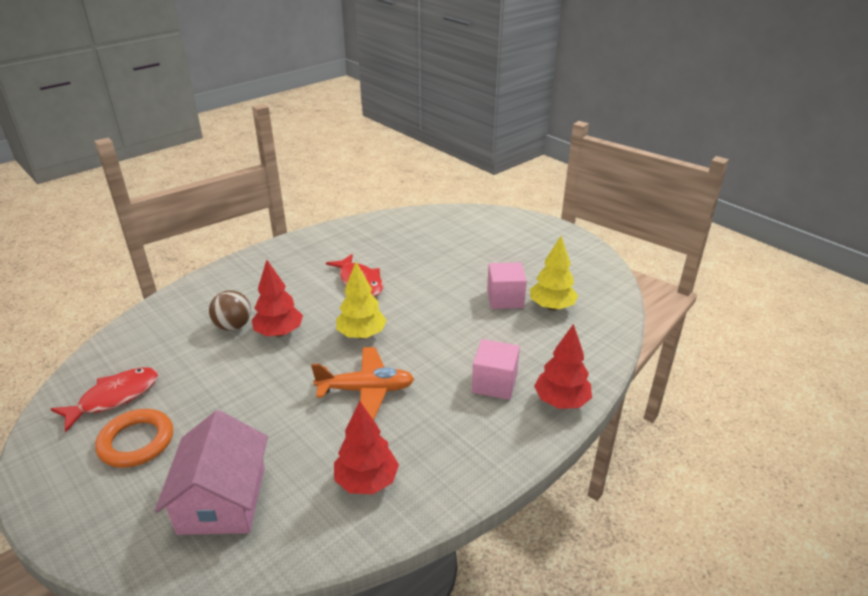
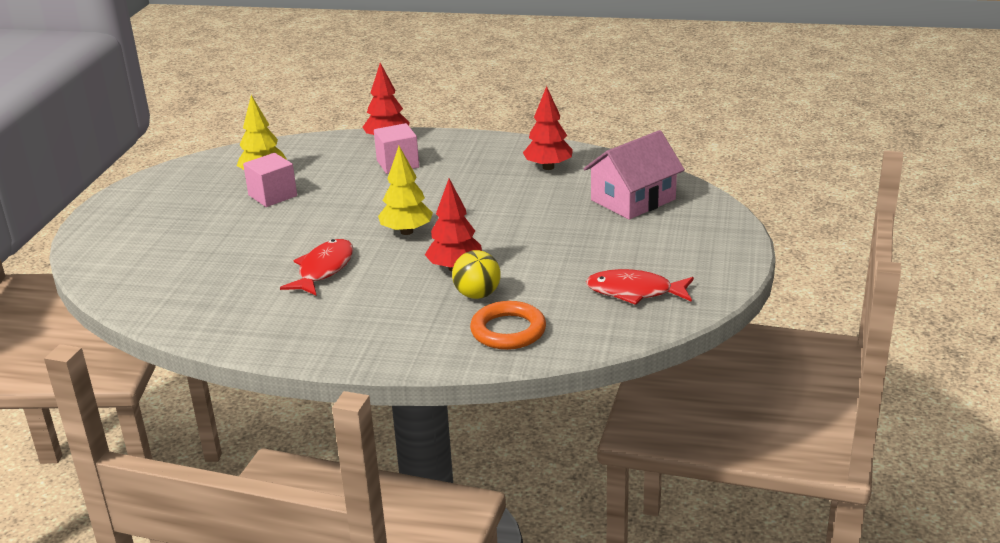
camera: 125 degrees left, 5 degrees down
orange ring [95,409,173,468] -> orange ring moved to [470,301,546,350]
brown ball [209,290,251,331] -> yellow ball [452,250,500,299]
orange plane [311,347,414,420] -> none

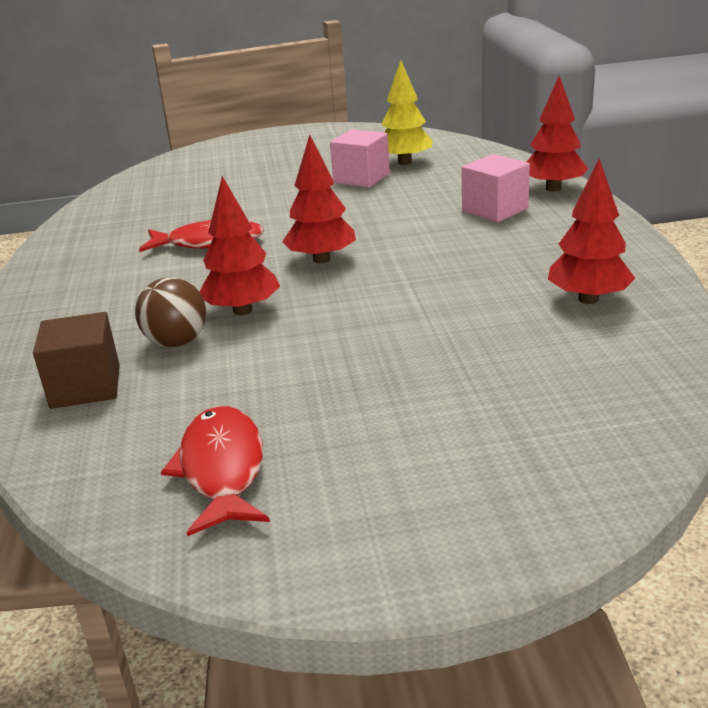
camera: 70 degrees right, 0 degrees up
yellow tree [378,146,433,235] -> red tree [282,135,356,263]
yellow ball [452,250,500,299] -> brown ball [135,277,206,347]
orange ring [470,301,546,350] -> brown cube [33,312,120,409]
pink house [584,130,685,220] -> none

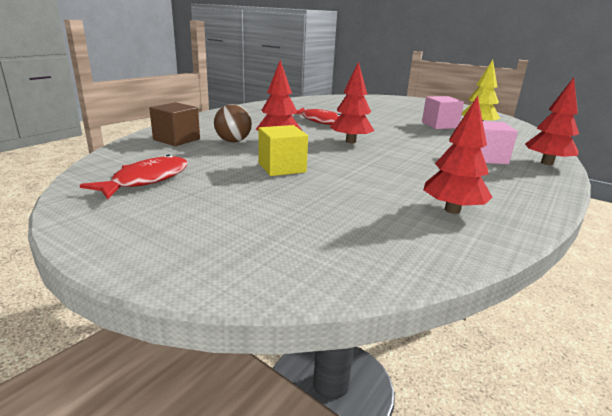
camera: 40 degrees right, 5 degrees down
none -> yellow cube [258,125,308,176]

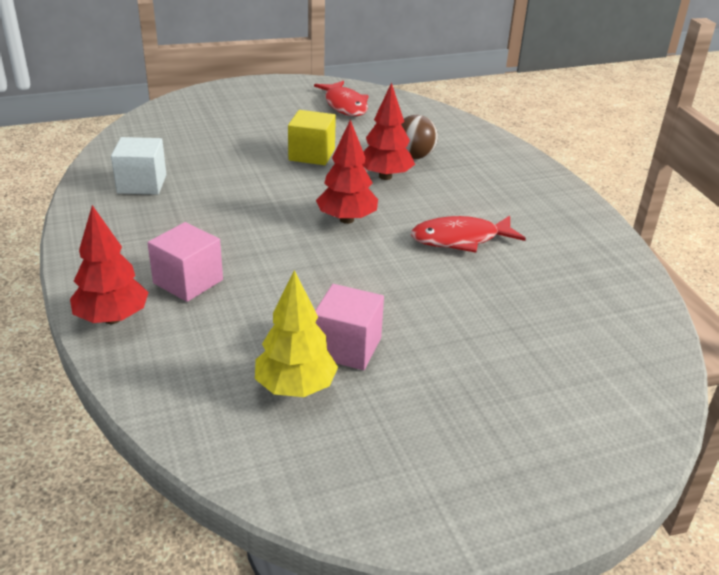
camera: 125 degrees right, 10 degrees up
brown cube [149,102,200,146] -> none
red tree [423,96,492,214] -> white cube [111,137,166,195]

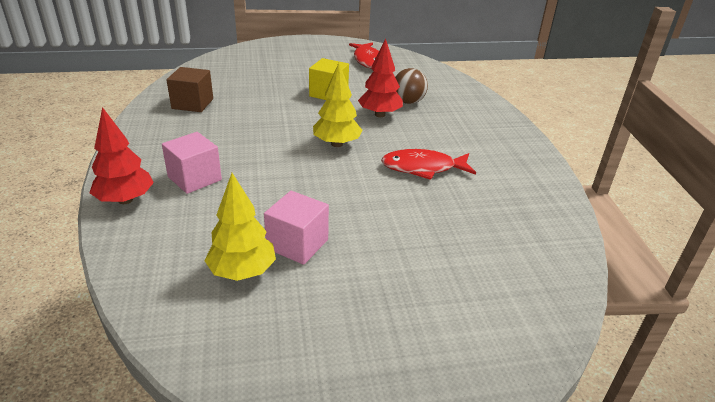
camera: 10 degrees right, 0 degrees up
white cube [111,137,166,195] -> brown cube [166,67,213,112]
red tree [316,120,378,224] -> yellow tree [313,63,363,147]

